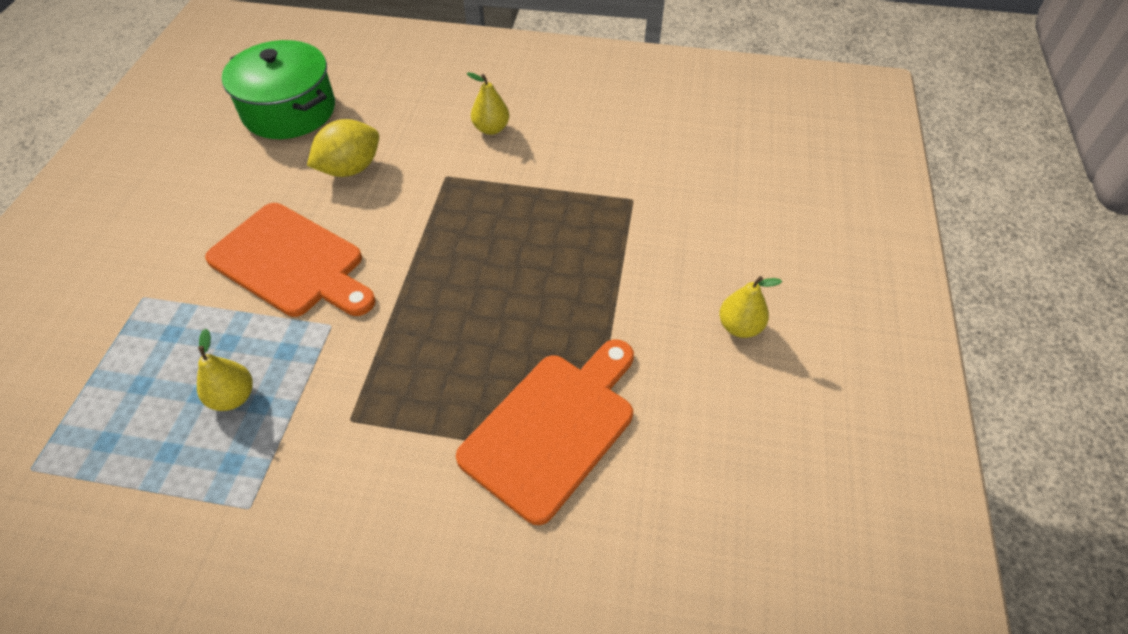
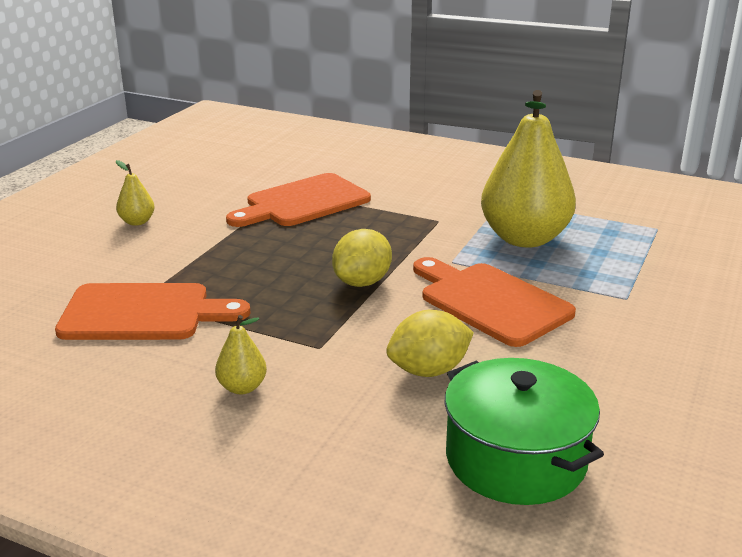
camera: 165 degrees left, 25 degrees down
yellow pear [197,328,253,411] -> yellow pear [481,90,576,248], size x2.39
none -> orange cutting board [55,283,250,340]
none -> yellow lemon [332,229,392,287]

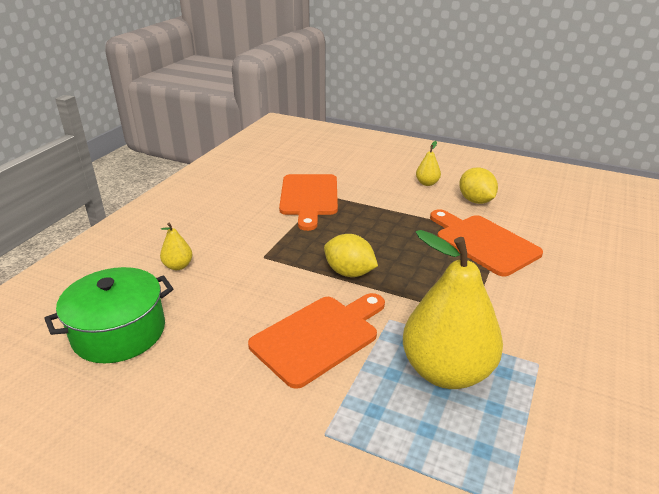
camera: 90 degrees right, 5 degrees up
yellow pear [215,315,267,394] -> yellow pear moved to [160,223,193,270]
yellow lemon [386,310,474,377] -> yellow lemon moved to [459,167,498,204]

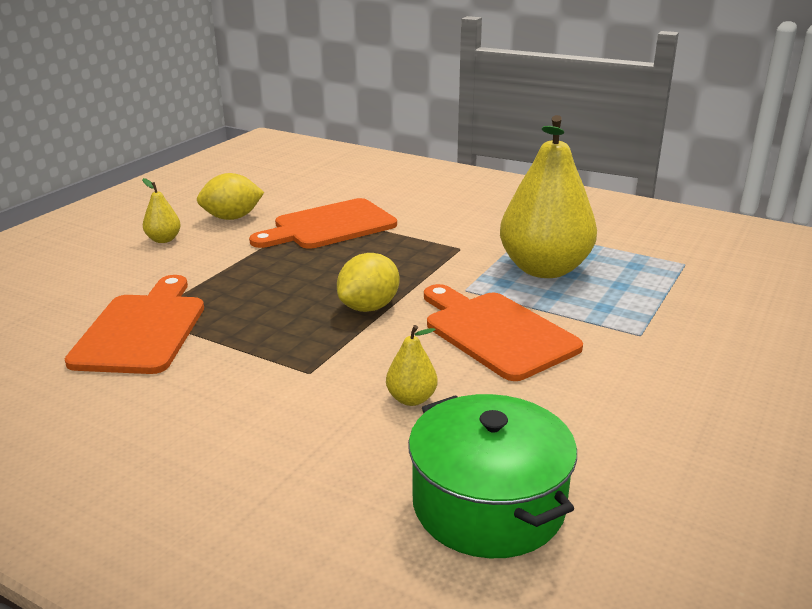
camera: 85 degrees left, 5 degrees down
yellow pear [160,223,193,270] -> yellow pear moved to [386,325,438,406]
orange cutting board [279,174,338,231] -> orange cutting board turned 90 degrees counterclockwise [65,275,204,374]

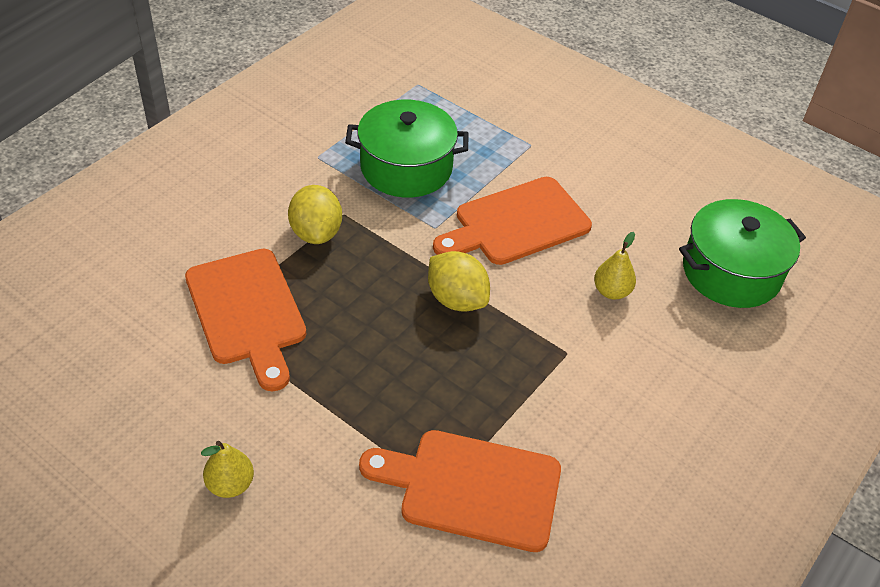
camera: 85 degrees left, 20 degrees up
yellow lemon [197,173,264,220] -> yellow lemon moved to [288,185,342,244]
yellow pear [500,115,597,278] -> green pot [345,100,469,198]

